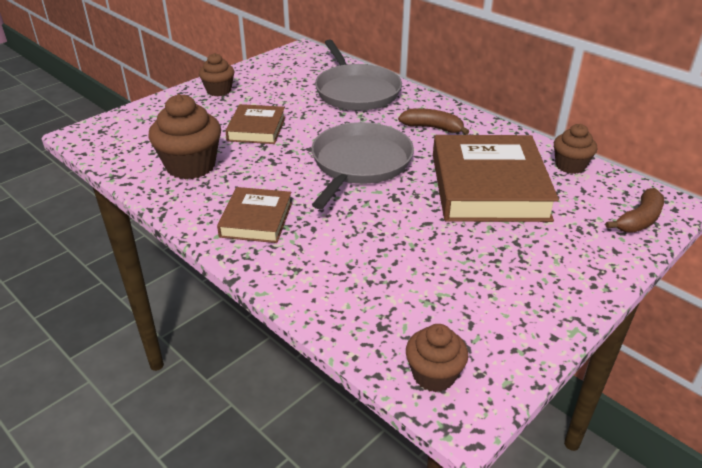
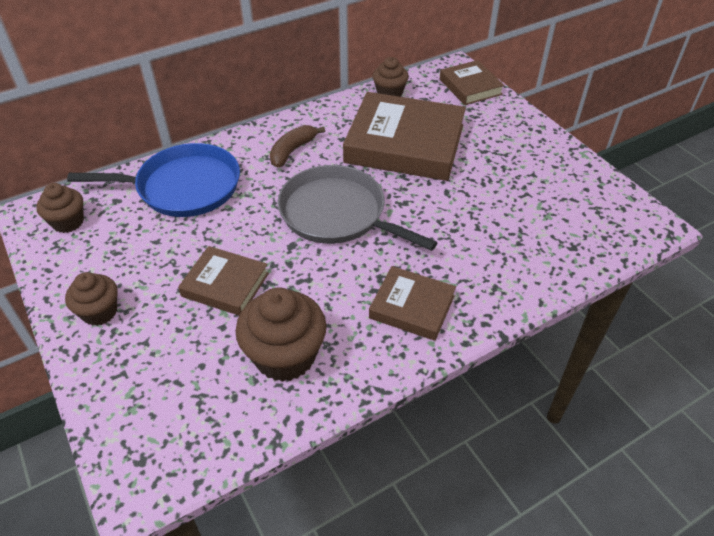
camera: 75 degrees left, 10 degrees up
grey pan [315,39,402,111] -> blue pan [67,143,240,217]
brown cupcake [406,324,468,392] -> brown cupcake moved to [36,183,84,233]
brown banana [606,188,664,233] -> brown book [440,60,504,105]

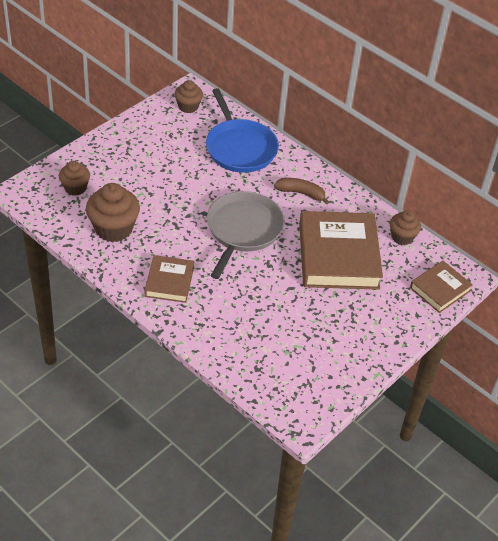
camera: 70 degrees right, 0 degrees up
brown cupcake [65,272,118,326] -> brown cupcake moved to [59,161,90,196]
brown book [178,246,269,315] -> none

